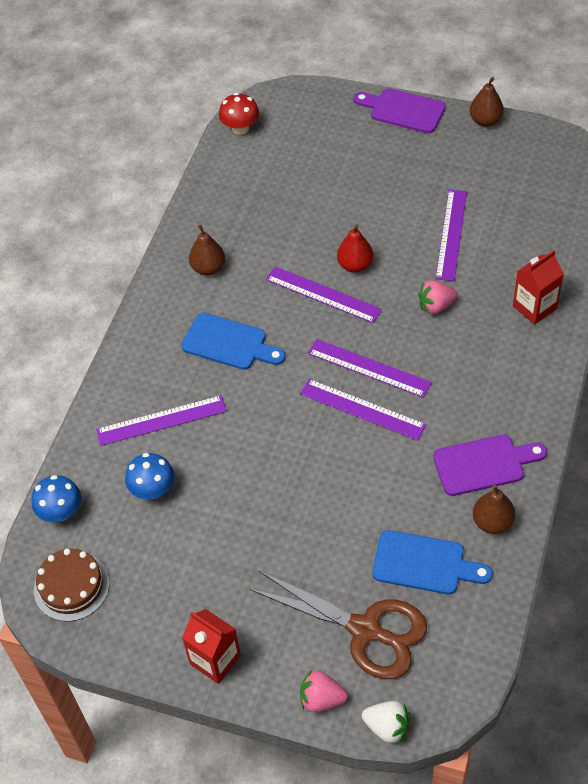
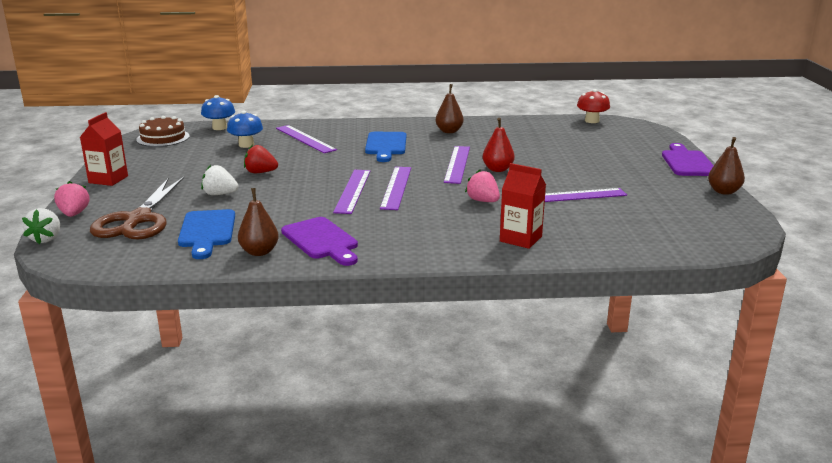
camera: 65 degrees right, 30 degrees down
none -> white strawberry [201,165,238,195]
none -> red strawberry [244,144,278,173]

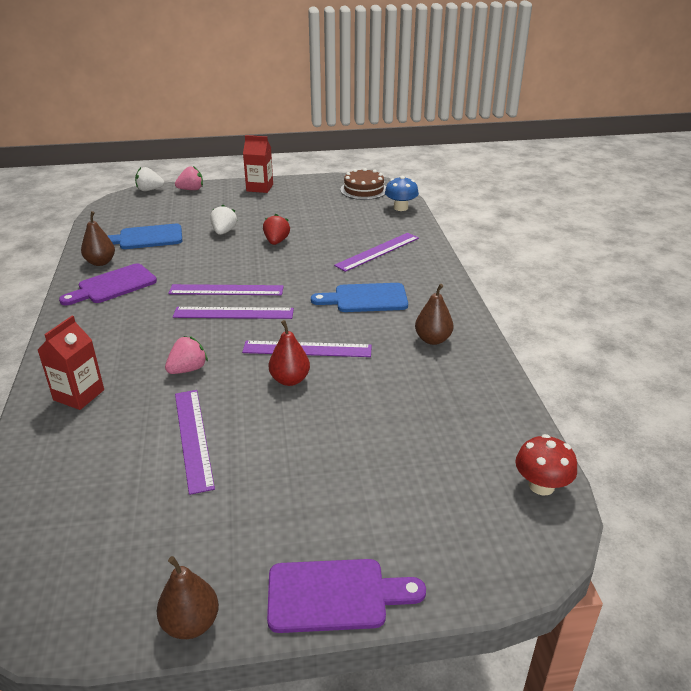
camera: 85 degrees right, 10 degrees up
brown scissors [90,177,184,239] -> none
blue mushroom [227,111,263,148] -> none

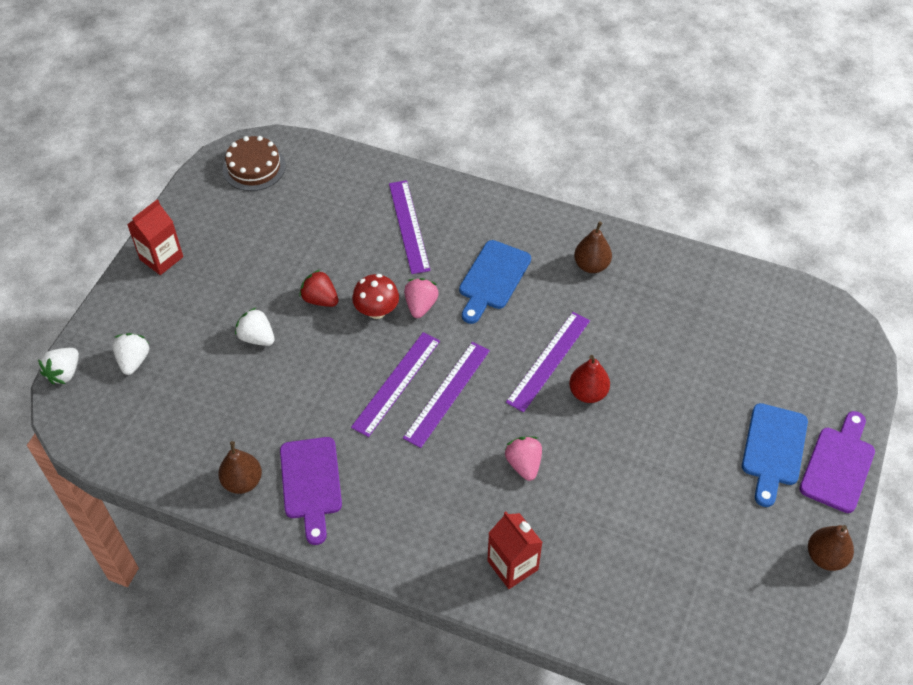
camera: 60 degrees left, 20 degrees up
blue cutting board [107,224,182,249] -> blue cutting board moved to [742,403,808,507]
pink strawberry [175,166,203,190] -> pink strawberry moved to [404,278,439,318]
purple ruler [175,390,215,495] -> none
blue mushroom [385,176,419,211] -> none
red mushroom [515,434,577,495] -> red mushroom moved to [352,274,399,319]
none -> white strawberry [112,333,149,375]

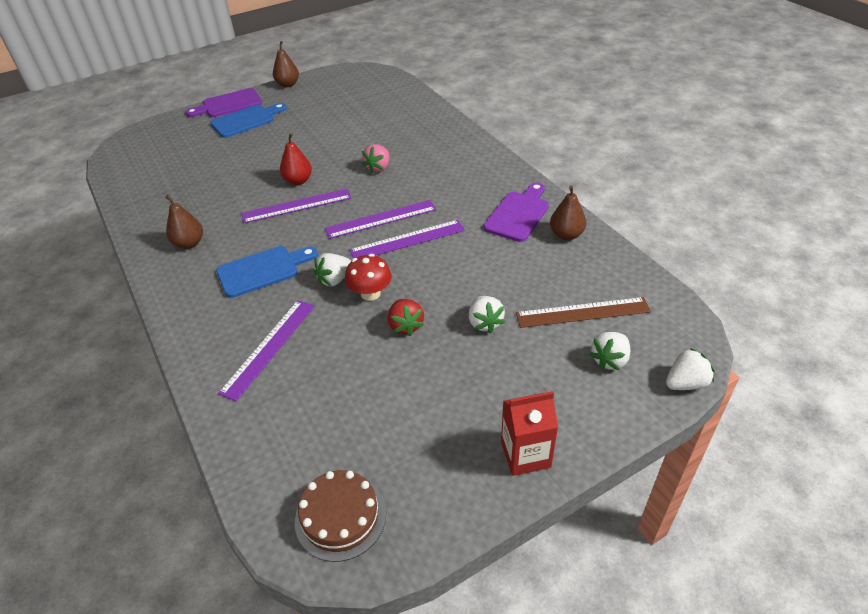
camera: 140 degrees left, 10 degrees down
pink strawberry [404,278,439,318] -> white strawberry [314,253,351,286]
red carton [487,511,543,589] -> none
none -> brown ruler [516,297,651,328]

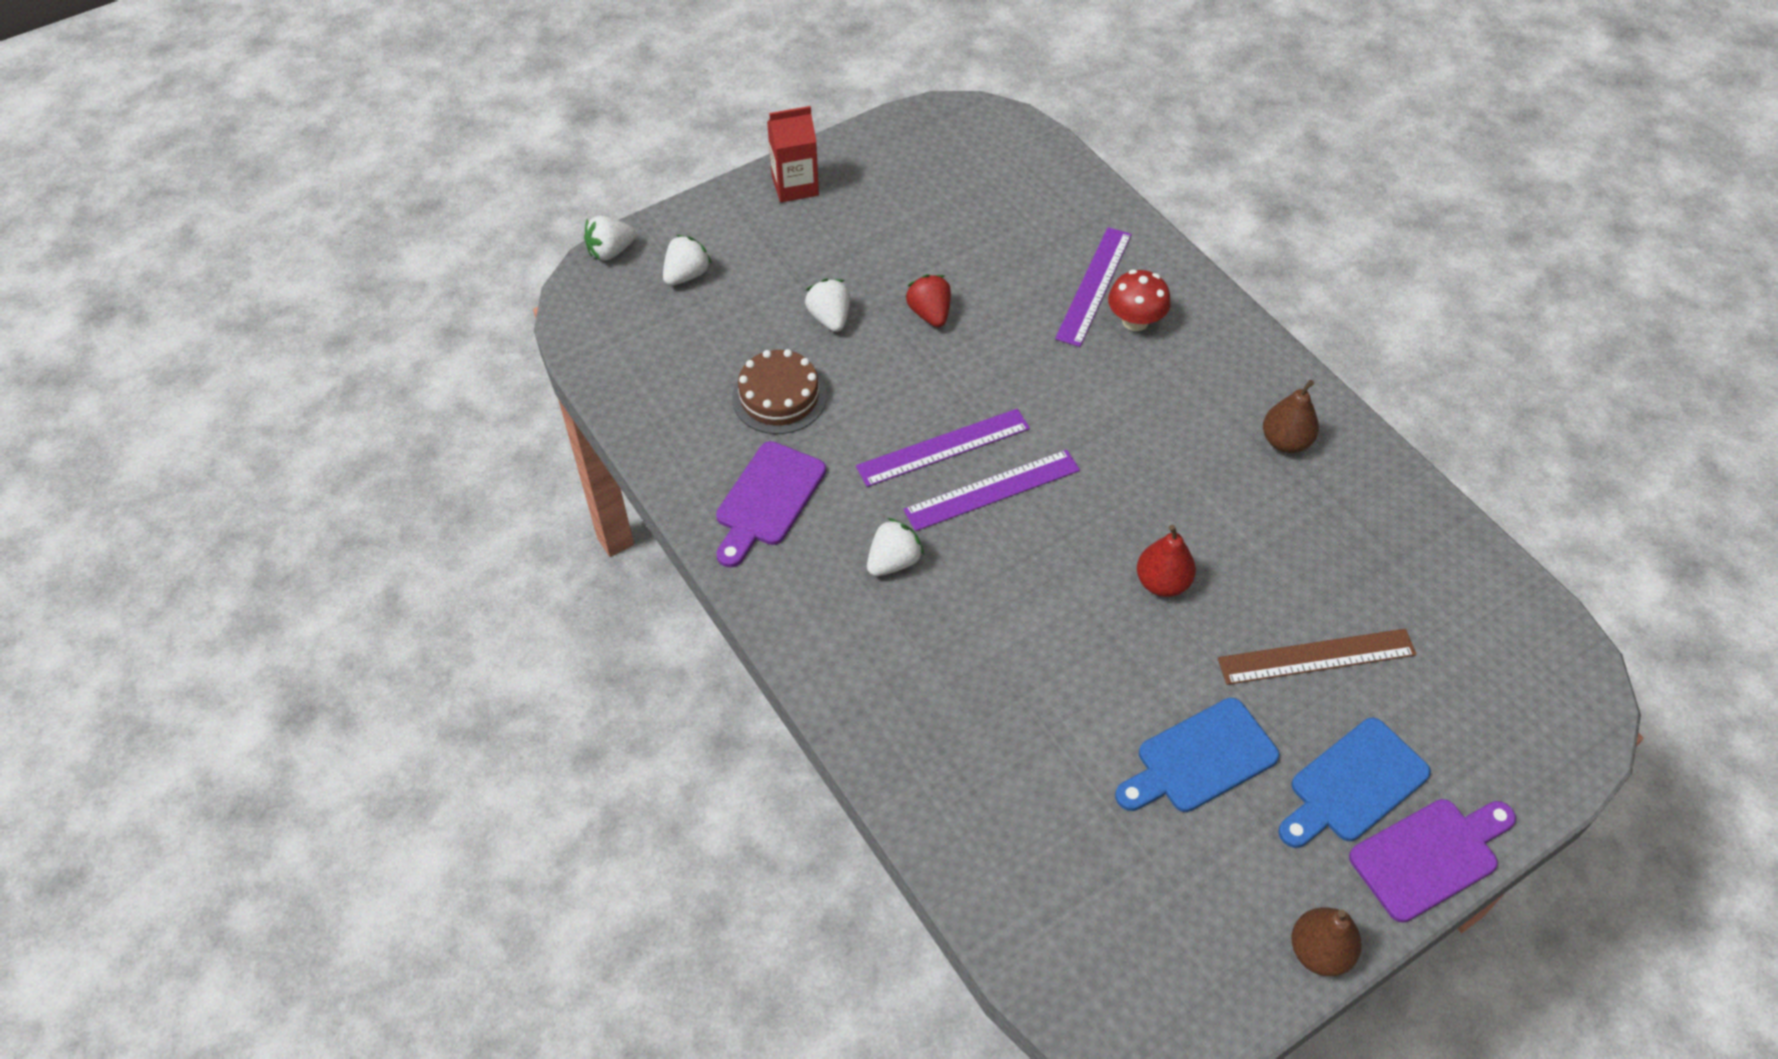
camera: 175 degrees right, 10 degrees up
blue cutting board [216,246,318,298] -> blue cutting board moved to [1115,698,1280,812]
purple ruler [241,189,351,223] -> none
brown cake [295,470,386,562] -> brown cake moved to [732,349,827,434]
white strawberry [314,253,351,286] -> white strawberry moved to [867,518,924,576]
red mushroom [345,254,392,301] -> red mushroom moved to [1108,269,1171,331]
pink strawberry [362,144,390,174] -> none
brown ruler [516,297,651,328] -> brown ruler moved to [1218,629,1417,685]
brown pear [550,185,586,240] -> none

